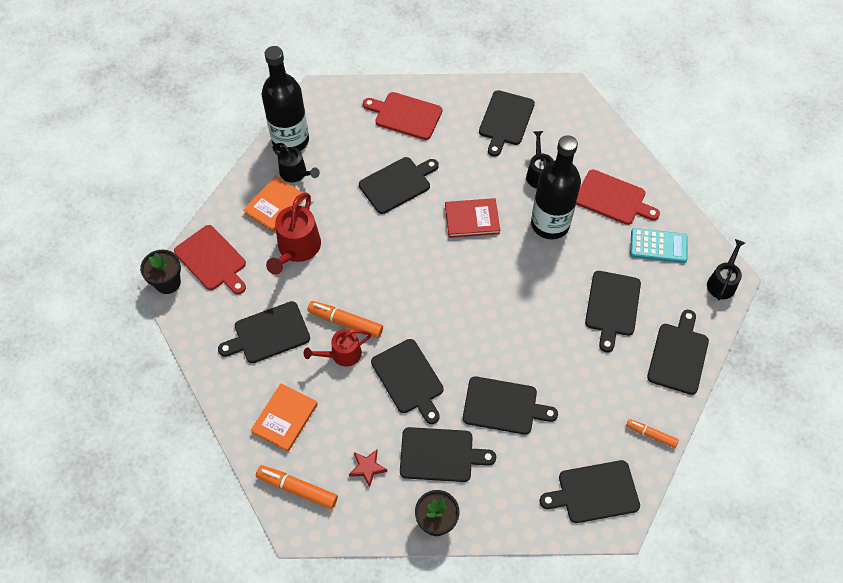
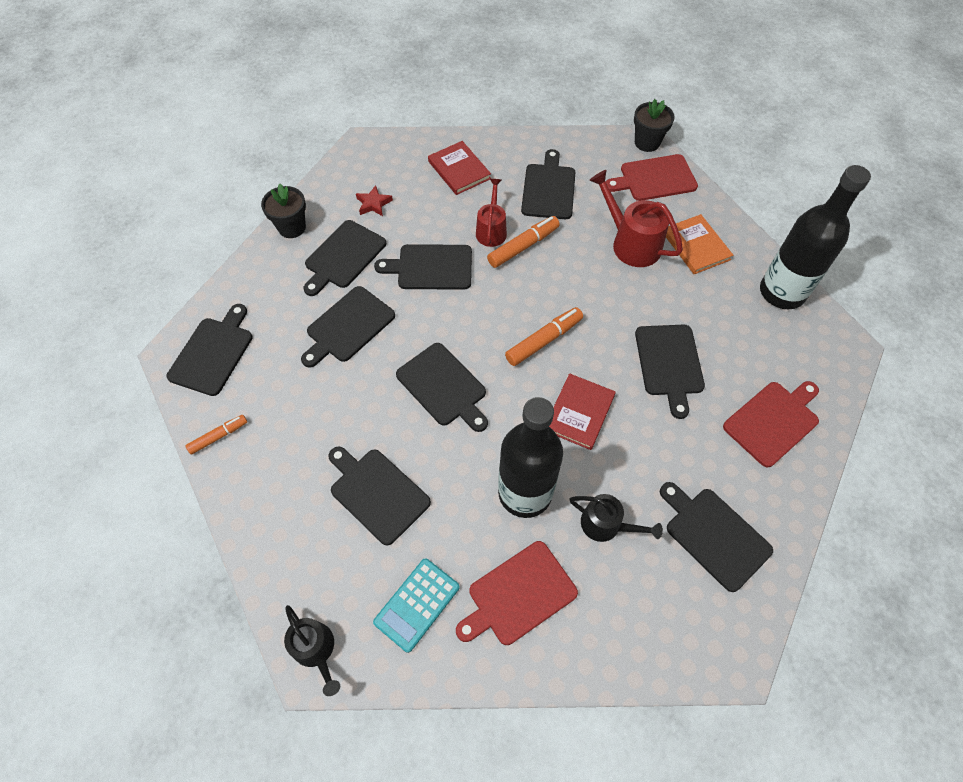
camera: 120 degrees right, 0 degrees up
orange book [251,383,318,452] -> red book [428,141,491,195]
orange marker [256,465,338,509] -> orange marker moved to [505,307,583,366]
black watering can [272,143,320,182] -> none
black cutting board [647,310,709,395] -> black cutting board moved to [396,343,488,432]

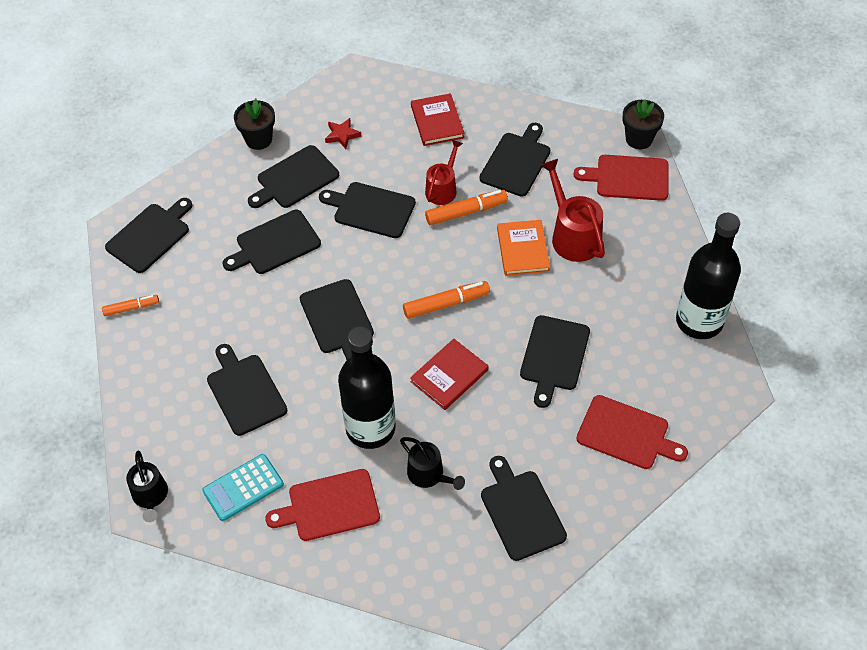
camera: 20 degrees right, 5 degrees down
orange book [666,214,733,274] -> orange book moved to [497,220,550,276]
red cutting board [723,381,819,467] -> red cutting board turned 45 degrees clockwise [576,395,688,469]

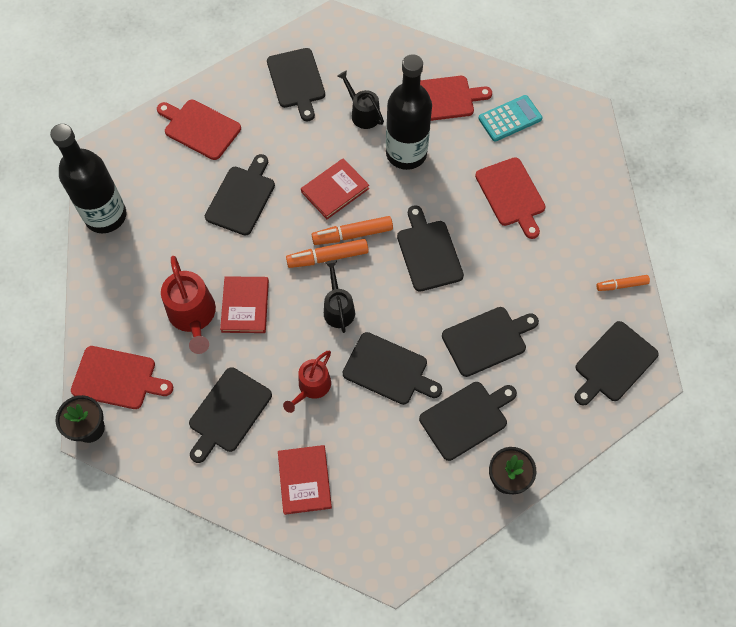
camera: 175 degrees left, 10 degrees up
black watering can [126,451,168,522] -> black watering can moved to [324,260,355,333]
black cutting board [207,344,287,436] -> red cutting board [475,157,546,239]
red star [325,118,361,149] -> none
orange marker [425,190,508,225] -> orange marker moved to [312,216,393,245]
orange book [497,220,550,276] -> red book [220,276,269,333]

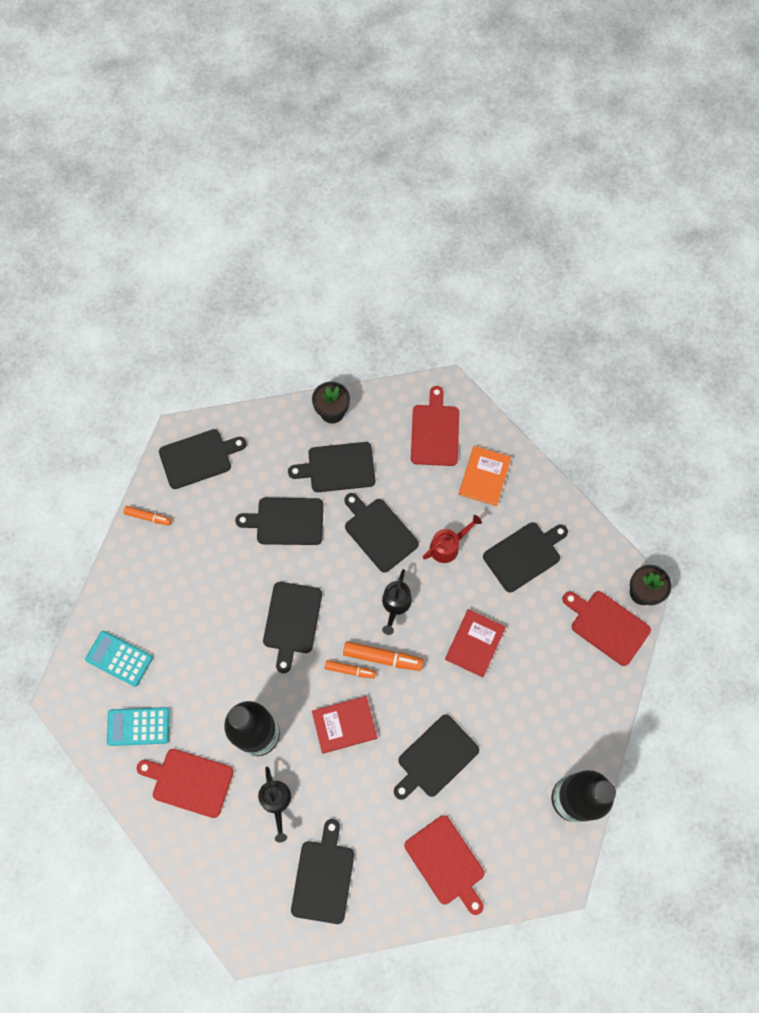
camera: 155 degrees left, 5 degrees up
red watering can [161,256,216,354] -> none
red book [278,445,332,515] -> orange book [459,446,511,506]
orange marker [312,216,393,245] -> orange marker [325,660,376,679], size x0.63
red cutting board [475,157,546,239] -> red cutting board moved to [411,386,459,466]
none -> turquoise calculator [85,631,153,687]

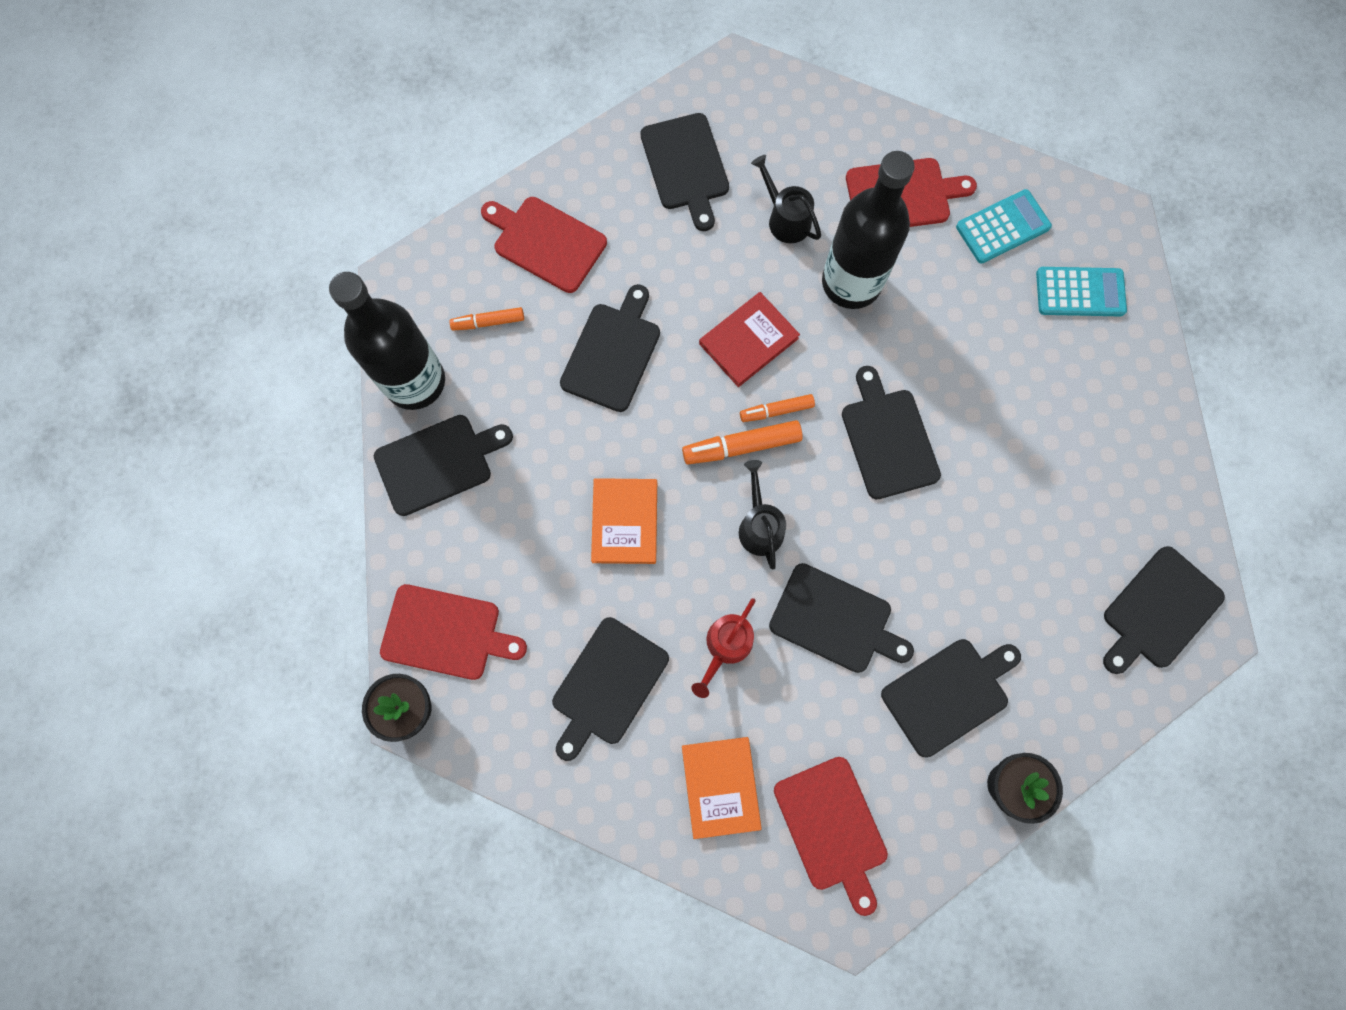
camera: 155 degrees right, 5 degrees up
orange marker [124,506,172,526] -> orange marker moved to [449,307,524,331]
black cutting board [235,498,323,545] -> black cutting board moved to [374,415,513,516]
red book [445,609,506,677] -> orange book [591,478,657,564]

